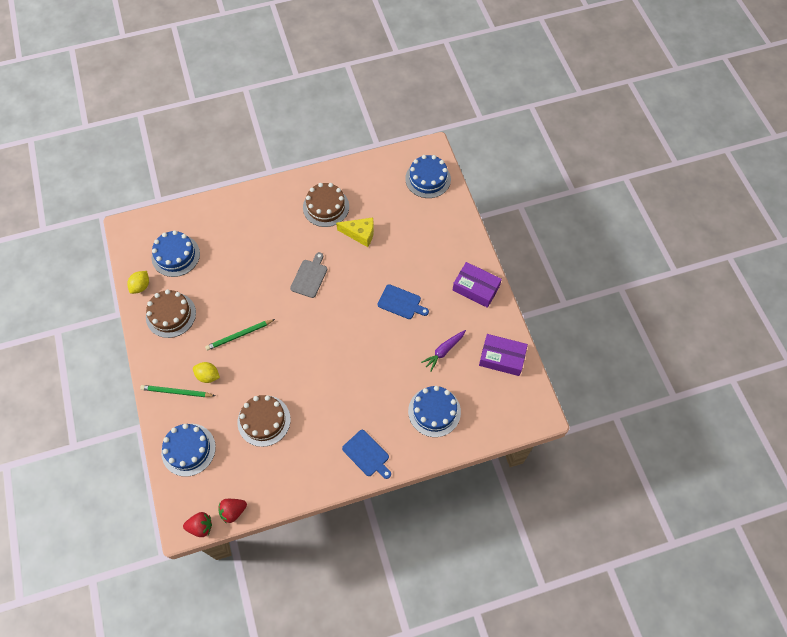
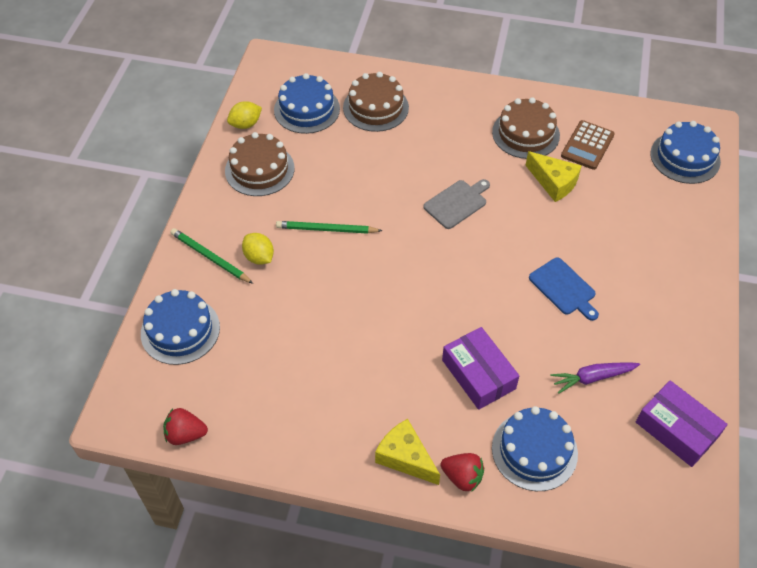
camera: 30 degrees right, 10 degrees down
red strawberry [183,512,212,537] -> red strawberry moved to [441,453,484,492]
brown cake [237,395,291,447] -> brown cake moved to [343,72,409,132]
blue cutting board [342,430,391,479] -> yellow cheese [375,419,440,485]
purple box [453,262,502,308] -> purple box moved to [442,327,519,410]
none -> brown calculator [561,120,615,170]

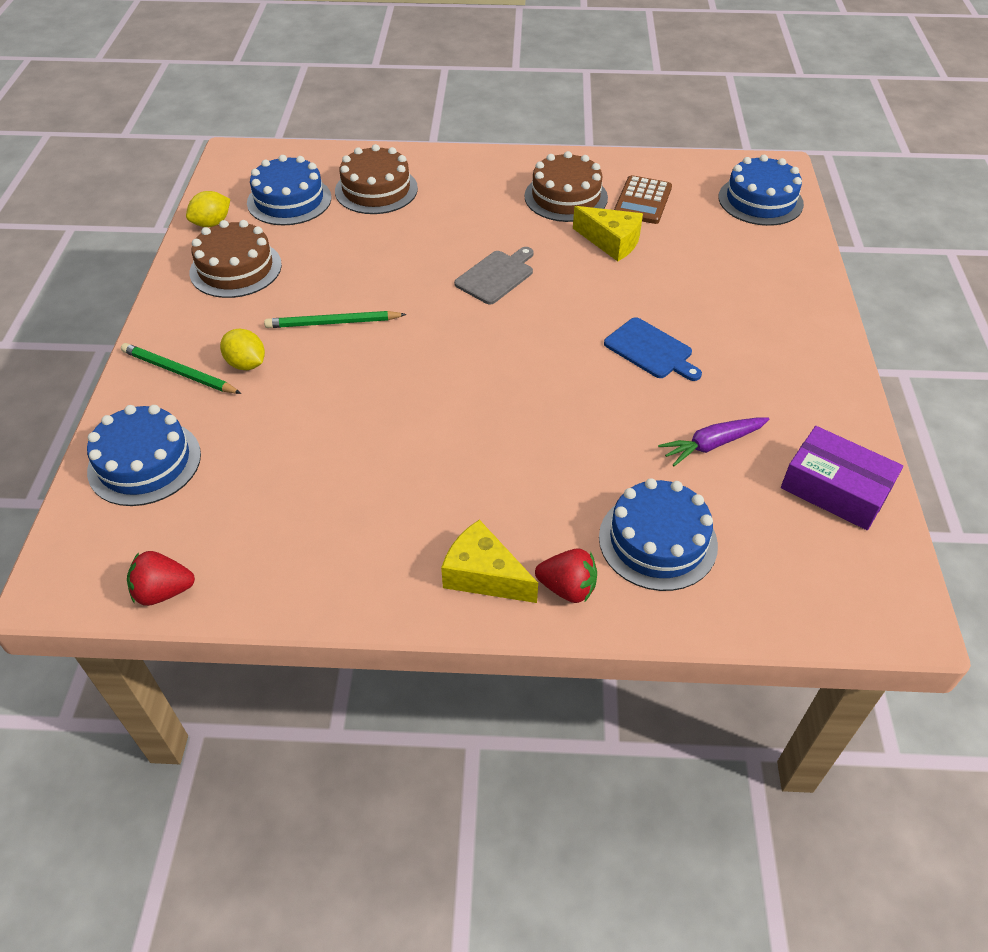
camera: 10 degrees left, 5 degrees down
purple box [442,327,519,410] -> none

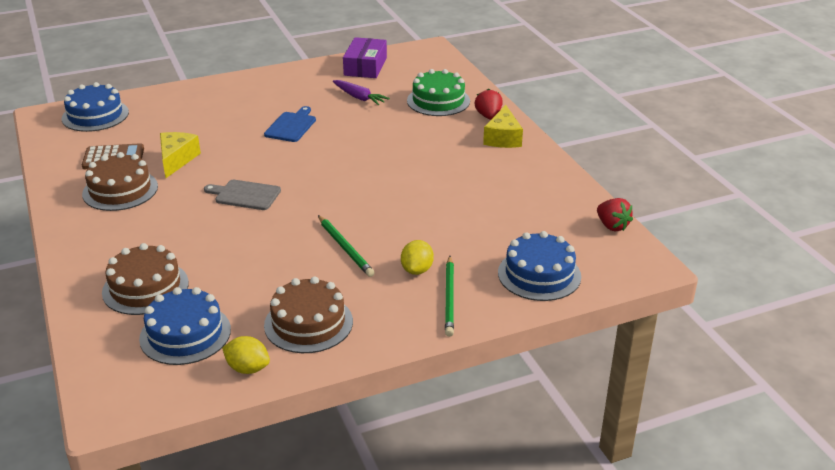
camera: 115 degrees left, 15 degrees down
blue cake [599,478,718,591] -> green cake [407,69,470,116]

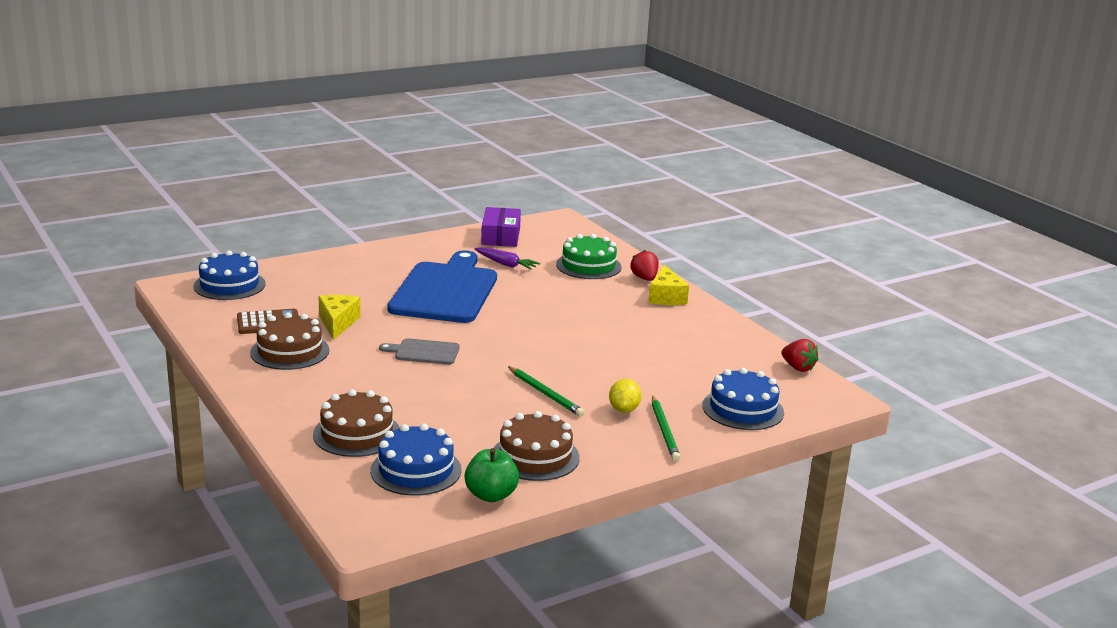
camera: 10 degrees left, 10 degrees down
yellow lemon [222,336,270,374] -> green apple [464,448,519,502]
blue cutting board [264,106,316,142] -> blue cutting board [387,250,497,323], size x2.25

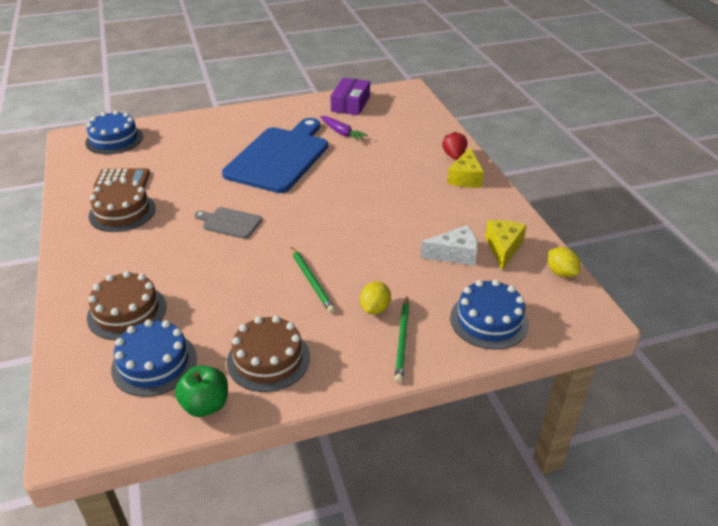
camera: 15 degrees right, 15 degrees up
yellow cheese [318,295,361,340] -> yellow cheese moved to [485,220,527,270]
green cake [556,234,622,279] -> none
red strawberry [781,339,818,372] -> yellow lemon [548,247,580,277]
none -> white cheese [420,225,478,266]

